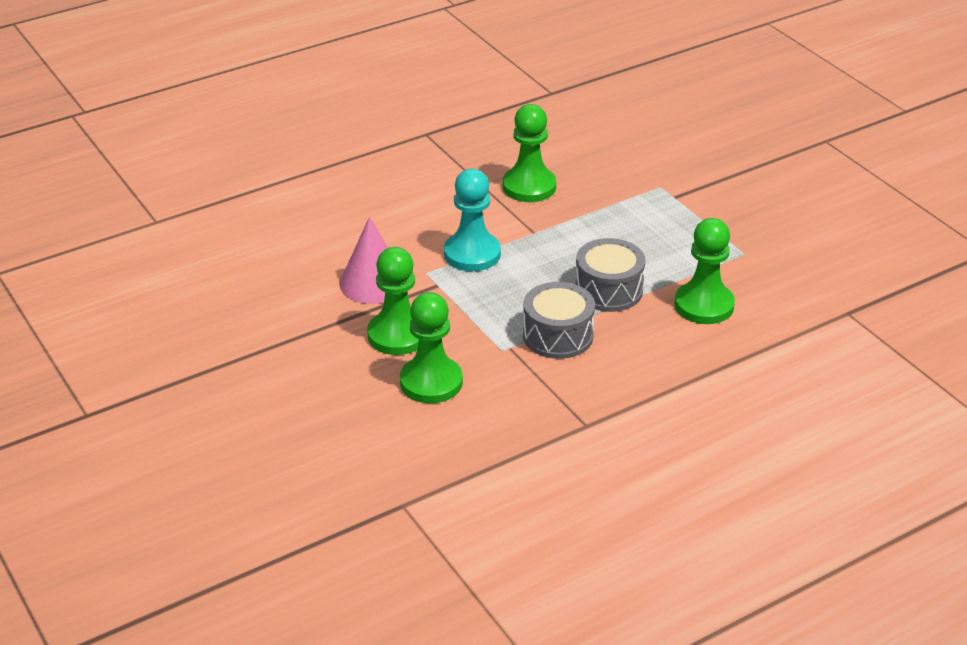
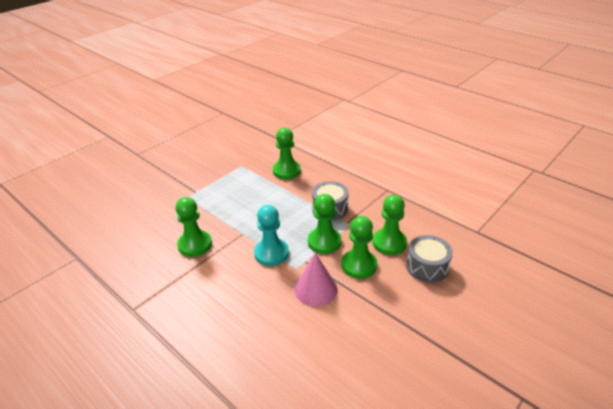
camera: 105 degrees left, 0 degrees up
grey drum [575,238,645,312] -> grey drum moved to [406,235,453,283]
none -> green pawn [308,194,342,254]

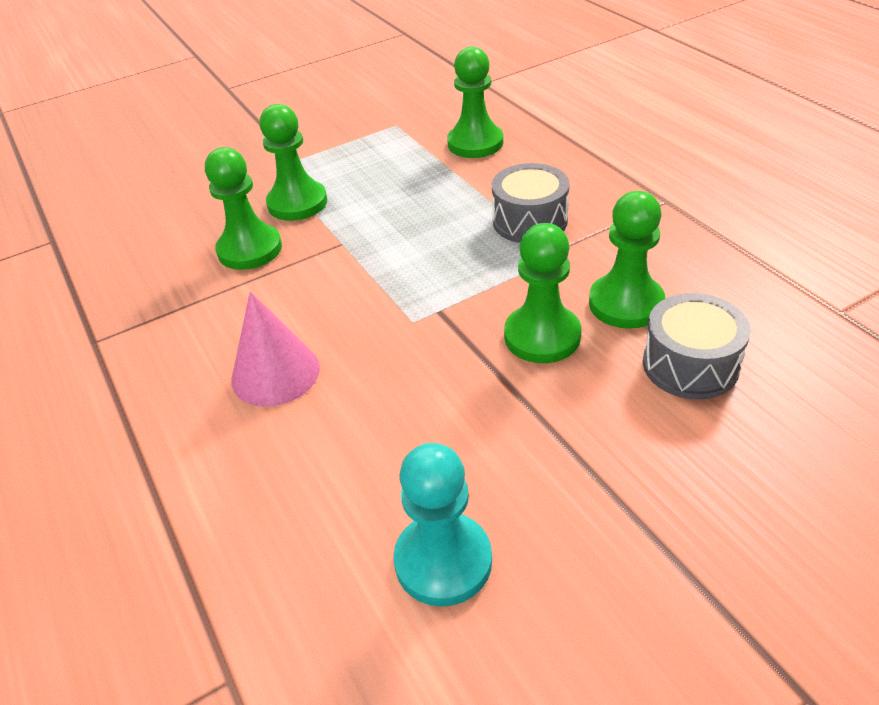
camera: 20 degrees right, 5 degrees up
turquoise pawn [254,205,289,266] -> turquoise pawn moved to [394,443,492,606]
pink cone [295,253,338,307] -> pink cone moved to [232,291,320,407]
green pawn [308,194,342,254] -> green pawn moved to [260,104,327,221]

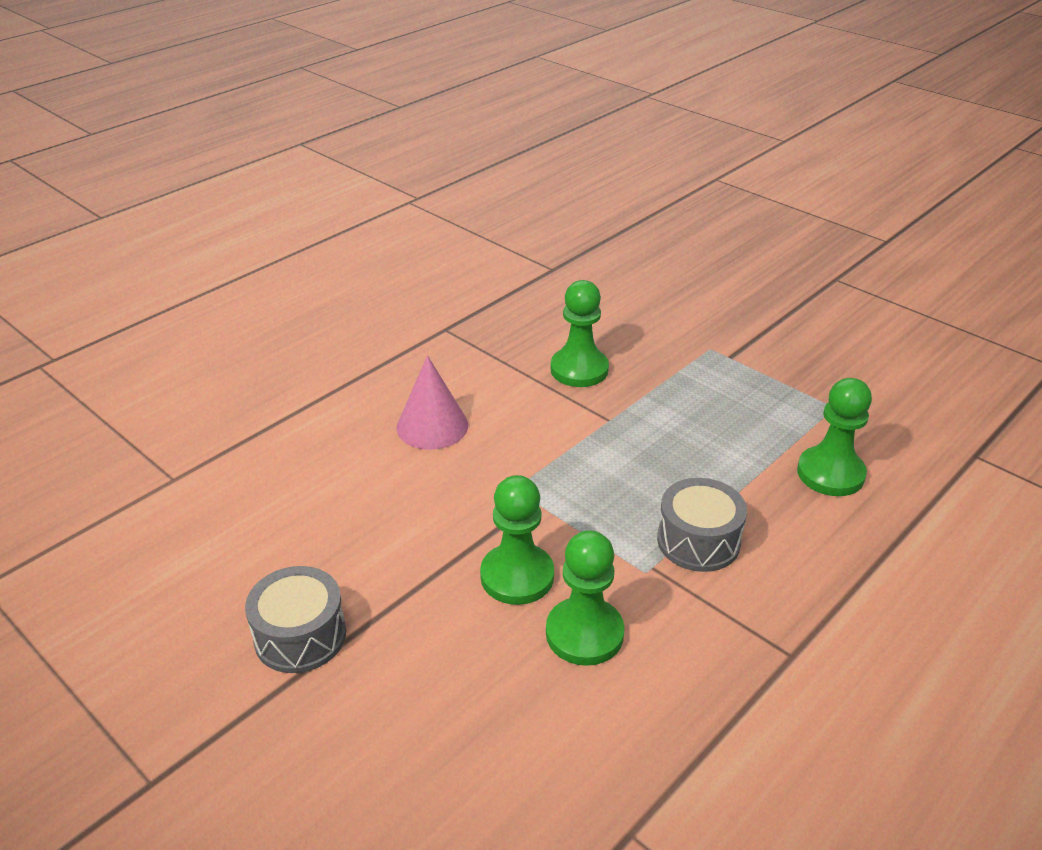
camera: 70 degrees right, 5 degrees down
green pawn [260,104,327,221] -> none
turquoise pawn [394,443,492,606] -> none
grey drum [643,293,751,399] -> grey drum moved to [245,566,346,673]

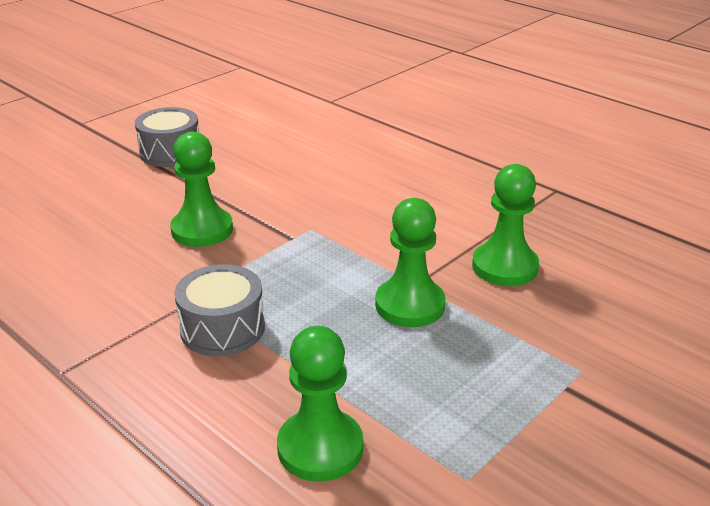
camera: 90 degrees right, 5 degrees down
pink cone [396,355,468,450] -> none
green pawn [546,530,625,666] -> green pawn moved to [375,198,446,327]

